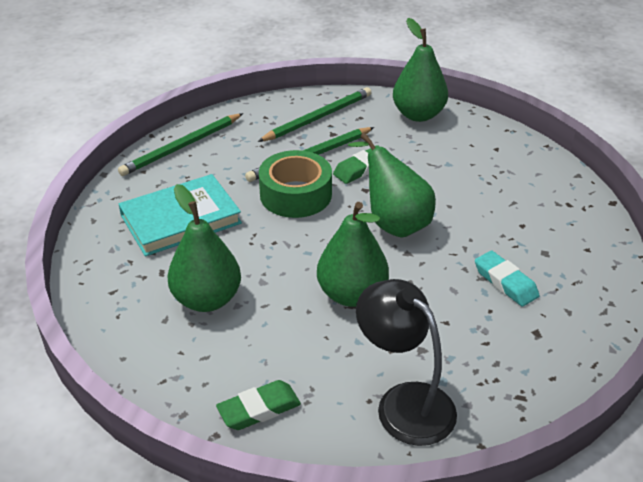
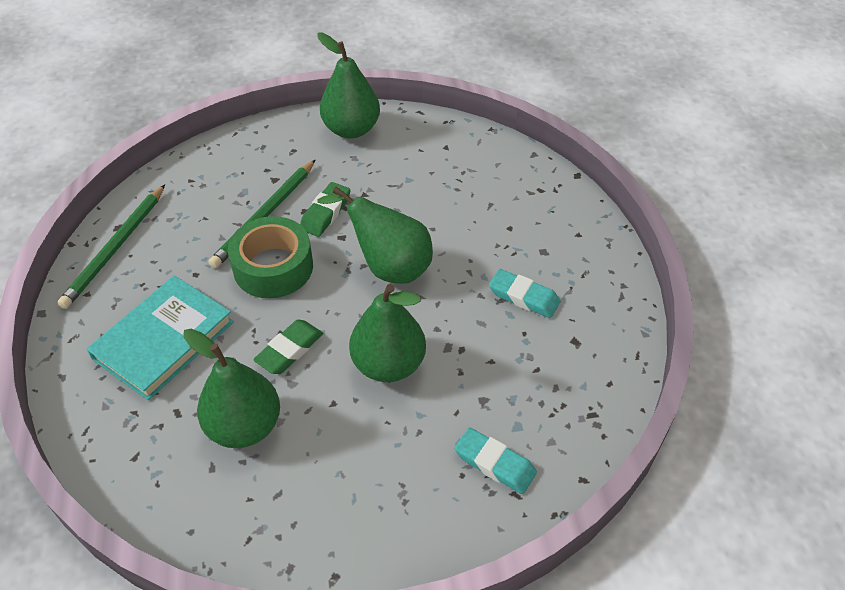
camera: 25 degrees left, 10 degrees up
green eraser [216,380,301,430] -> green eraser moved to [253,320,323,374]
green pencil [258,87,371,142] -> none
black lamp [356,279,457,446] -> turquoise eraser [455,428,537,494]

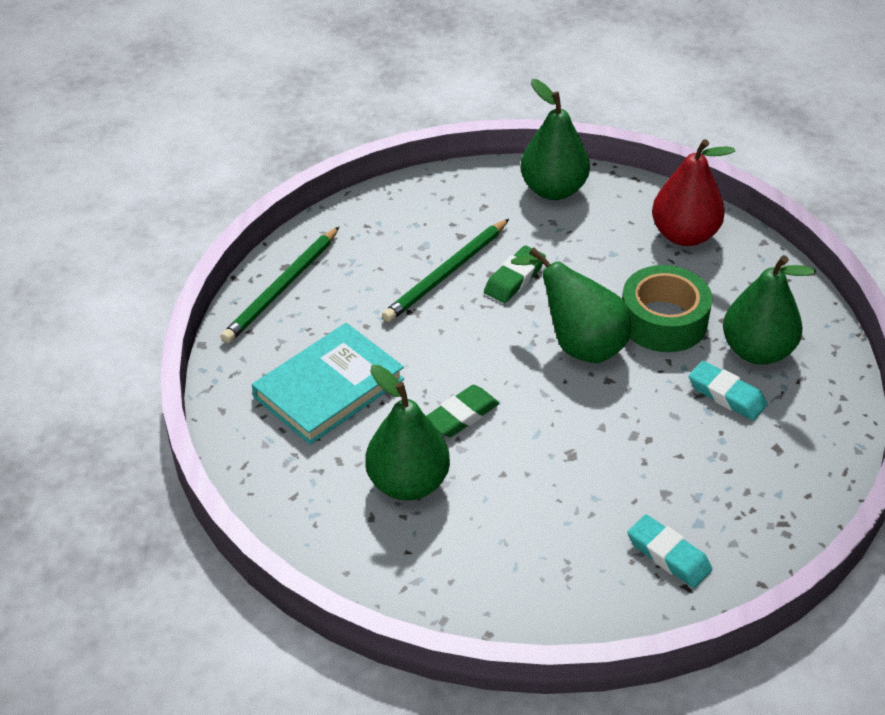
camera: 10 degrees right, 5 degrees down
green tape [228,216,313,298] -> green tape moved to [622,265,712,352]
green pear [349,284,426,382] -> green pear moved to [723,255,815,365]
none -> red pear [652,139,735,246]

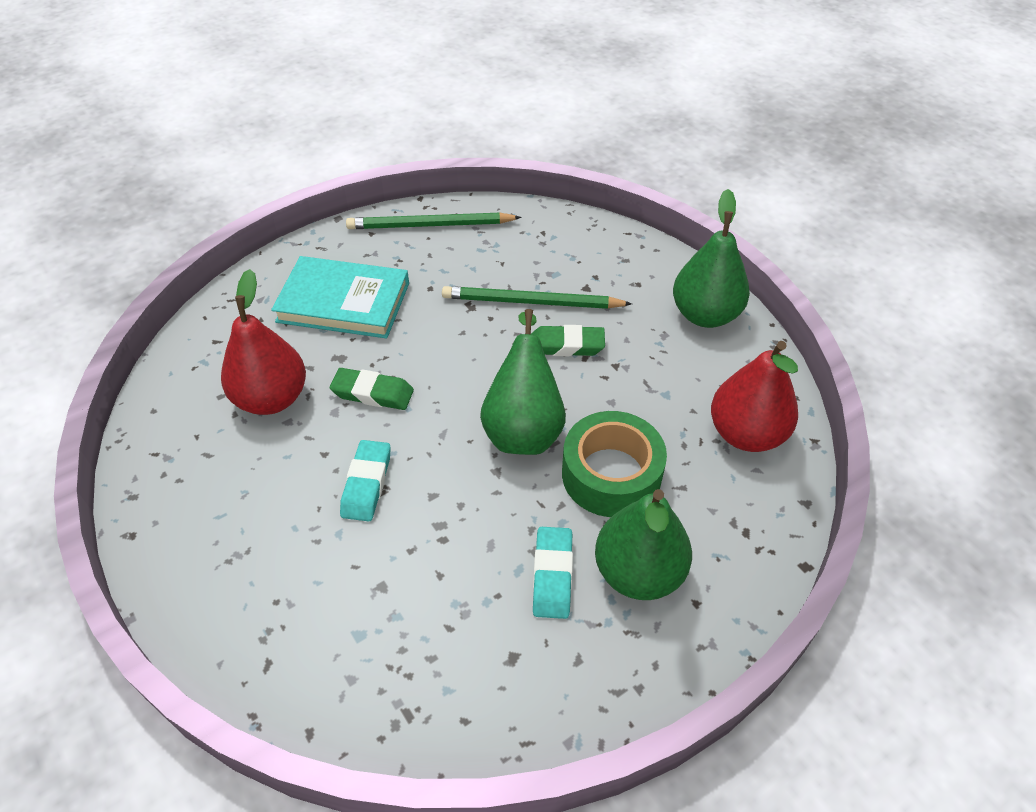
camera: 55 degrees right, 5 degrees up
green pear [365,365,450,500] -> red pear [221,269,306,415]
turquoise eraser [628,515,712,588] -> turquoise eraser moved to [340,440,391,521]

